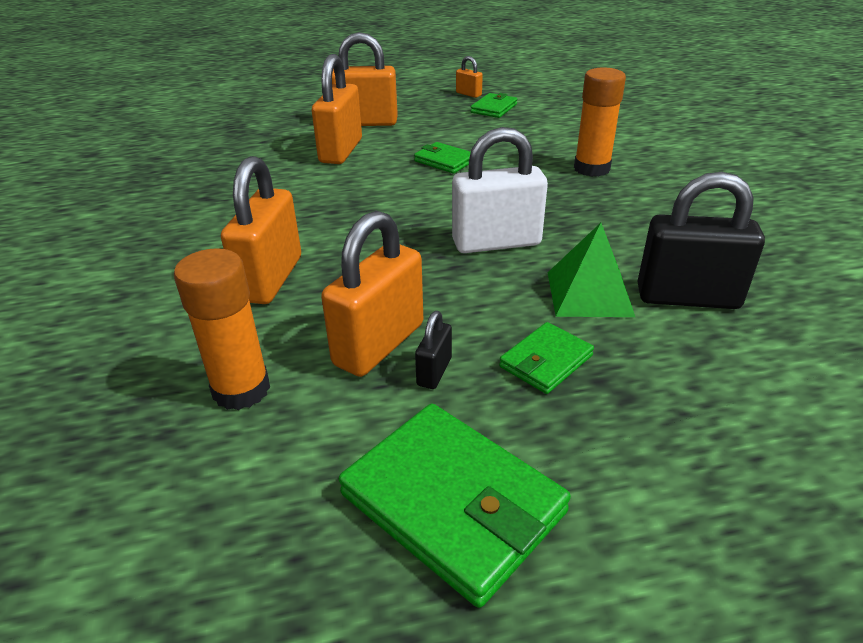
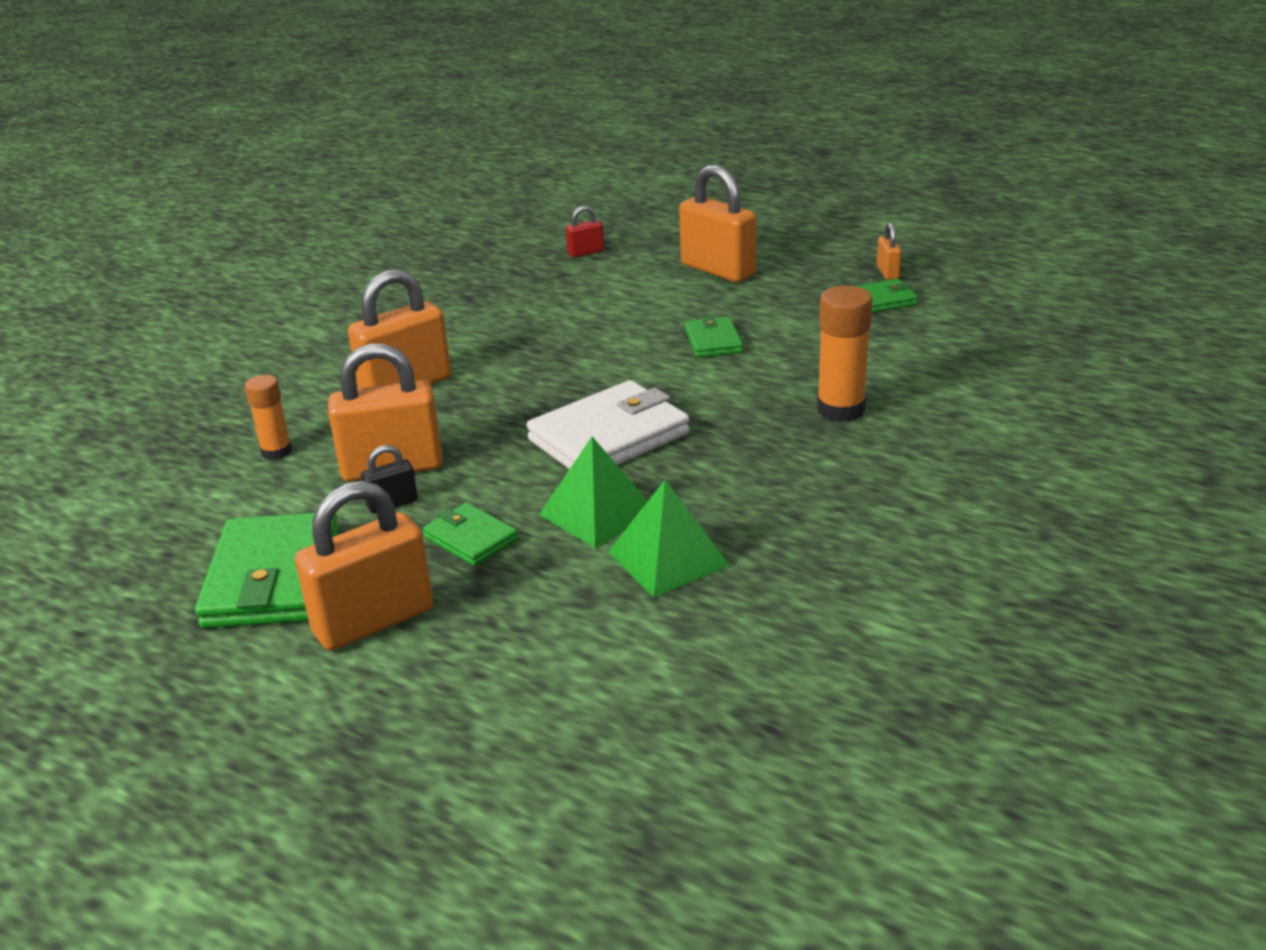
camera: 45 degrees right, 5 degrees down
orange glue stick [174,248,270,410] -> orange glue stick [245,375,292,460], size x0.63
orange padlock [312,54,362,164] -> orange padlock moved to [295,481,433,651]
white padlock [452,127,548,253] -> white wallet [526,380,690,469]
green wallet [499,322,594,394] -> green wallet turned 45 degrees clockwise [423,502,518,566]
black padlock [637,172,765,309] -> green pyramid [608,480,730,597]
none -> red padlock [566,206,604,258]

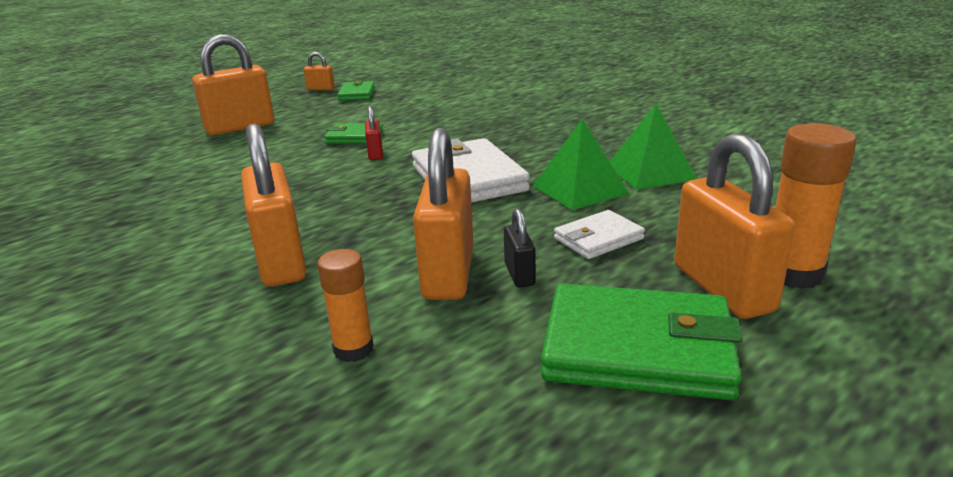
camera: 75 degrees left, 5 degrees down
green wallet [423,502,518,566] -> white wallet [554,210,645,259]
red padlock [566,206,604,258] -> red padlock moved to [365,106,383,160]
orange glue stick [817,285,873,422] -> orange glue stick moved to [775,123,857,289]

